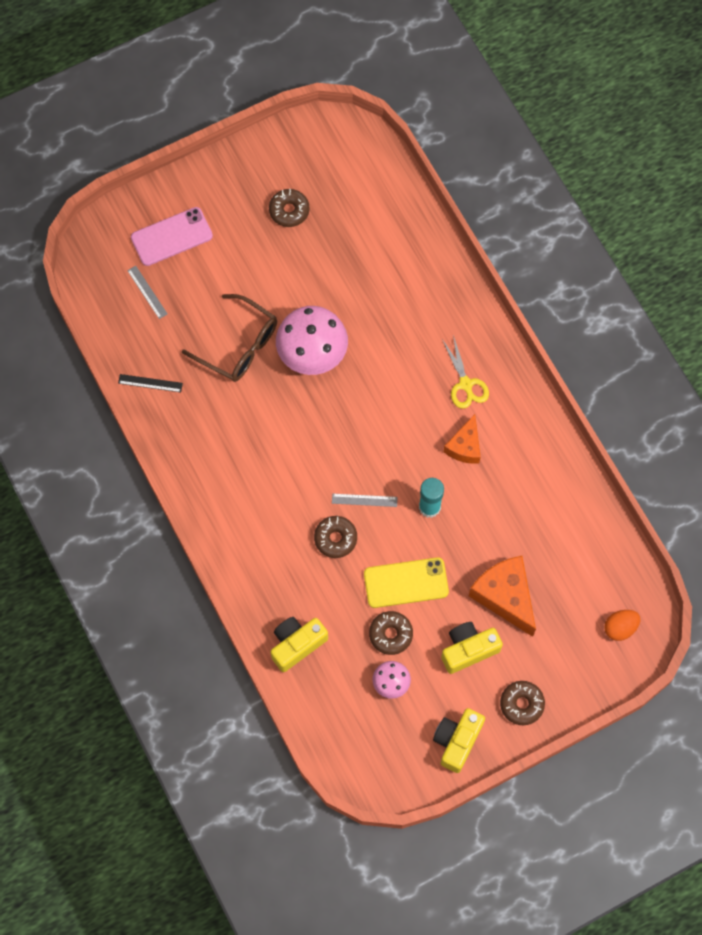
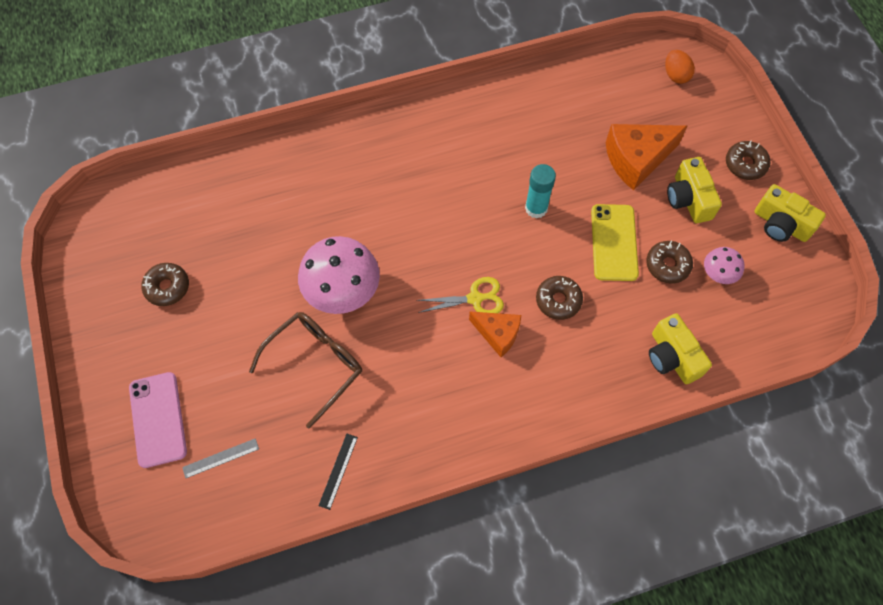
camera: 80 degrees left, 5 degrees down
grey ruler [332,494,398,507] -> none
yellow scissors [442,335,489,409] -> yellow scissors moved to [416,277,504,313]
orange cheese [444,414,481,464] -> orange cheese moved to [469,311,521,357]

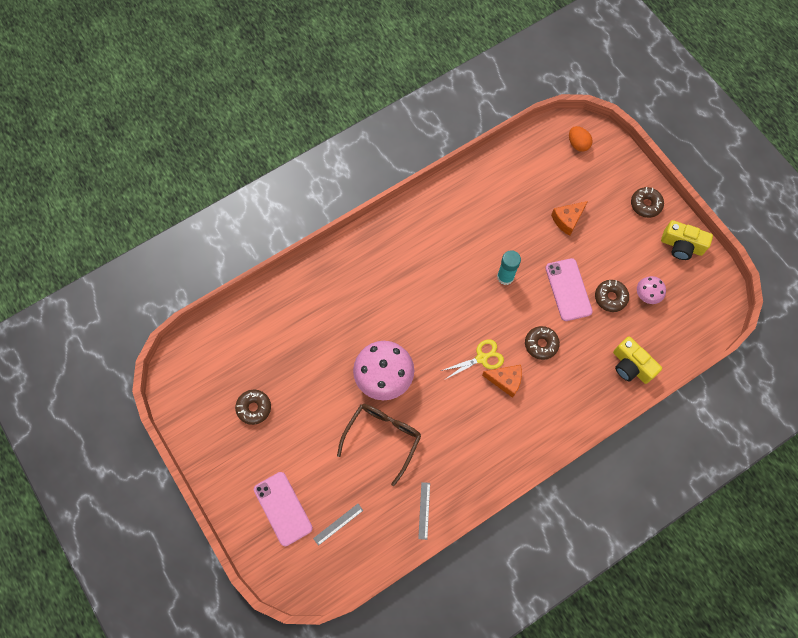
camera: 15 degrees left, 5 degrees up
black ruler [318,434,358,510] -> grey ruler [418,482,430,540]
yellow phone [591,204,639,281] -> pink phone [545,258,593,321]
orange cheese [606,124,687,191] -> orange cheese [551,201,588,236], size x0.63
yellow camera [667,157,722,223] -> none

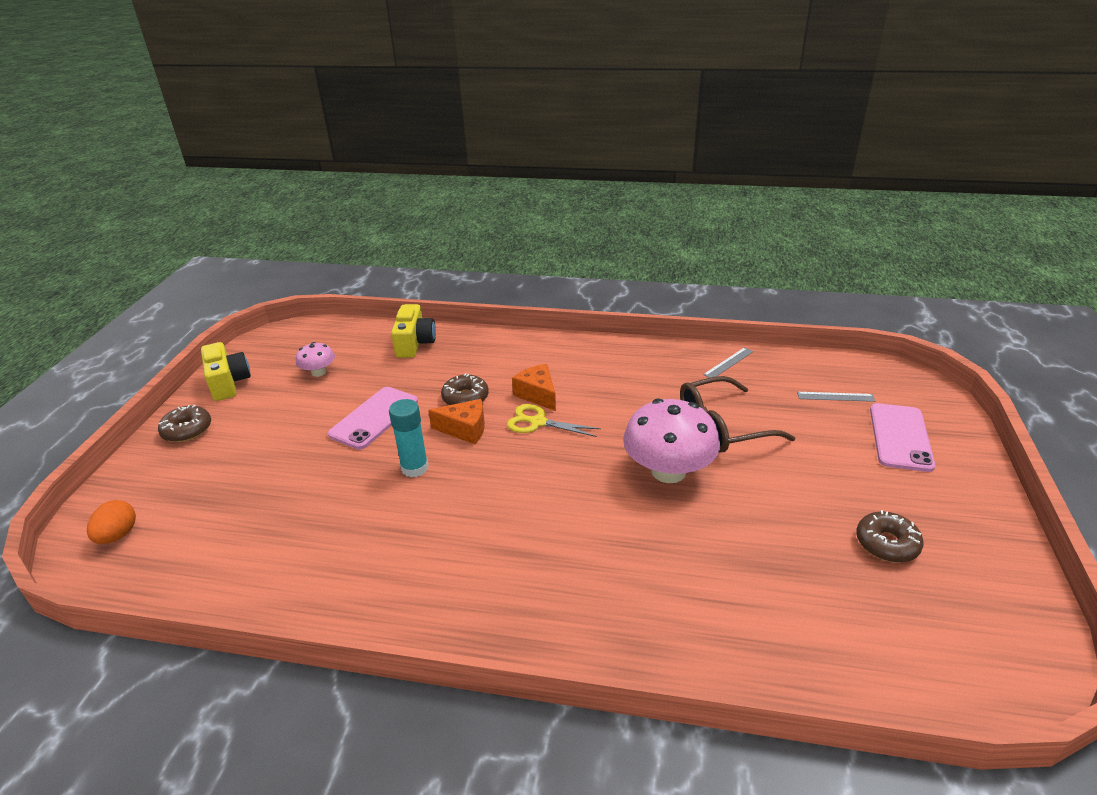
camera: 135 degrees left, 35 degrees down
orange cheese [551,201,588,236] -> orange cheese moved to [428,399,485,444]
brown donut [595,280,629,312] -> none

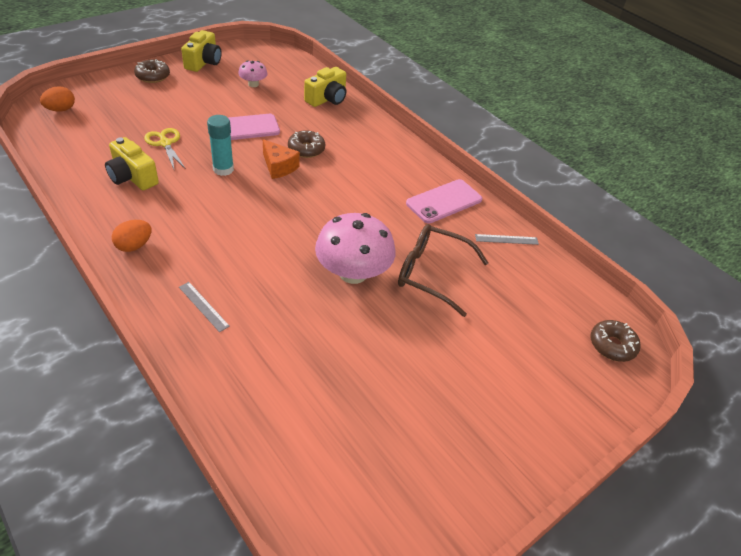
camera: 35 degrees right, 10 degrees up
yellow scissors [507,404,601,437] -> yellow scissors moved to [144,128,186,169]
orange cheese [512,364,556,411] -> none
grey ruler [797,392,875,402] -> grey ruler moved to [179,282,230,332]
brown donut [856,510,923,563] -> brown donut moved to [590,320,641,362]
pink phone [870,403,935,472] -> pink phone moved to [406,179,482,224]
none -> yellow camera [105,137,159,190]
none -> orange egg [112,220,151,252]

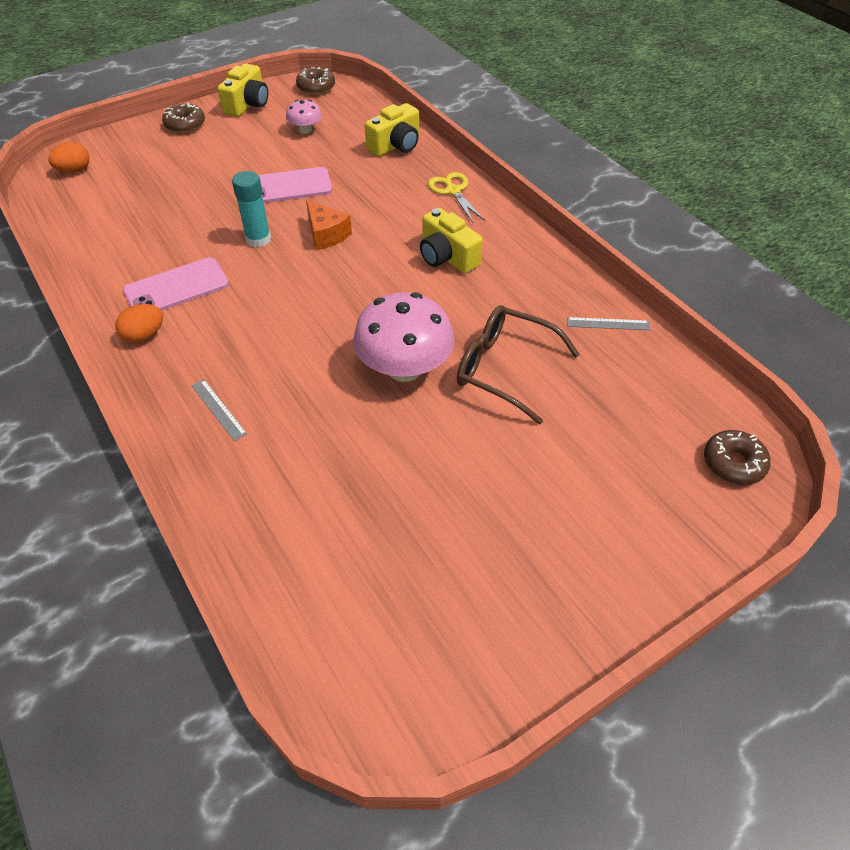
camera: 10 degrees right, 5 degrees up
yellow camera [105,137,159,190] -> yellow camera moved to [420,208,483,274]
yellow scissors [144,128,186,169] -> yellow scissors moved to [428,172,485,222]
brown donut [288,130,325,158] -> brown donut moved to [296,67,335,95]
pink phone [406,179,482,224] -> pink phone moved to [123,257,229,311]

